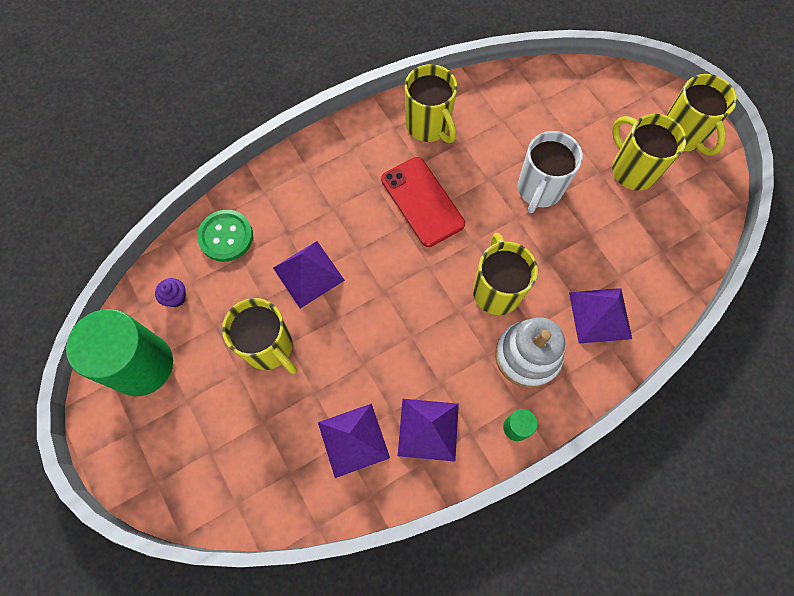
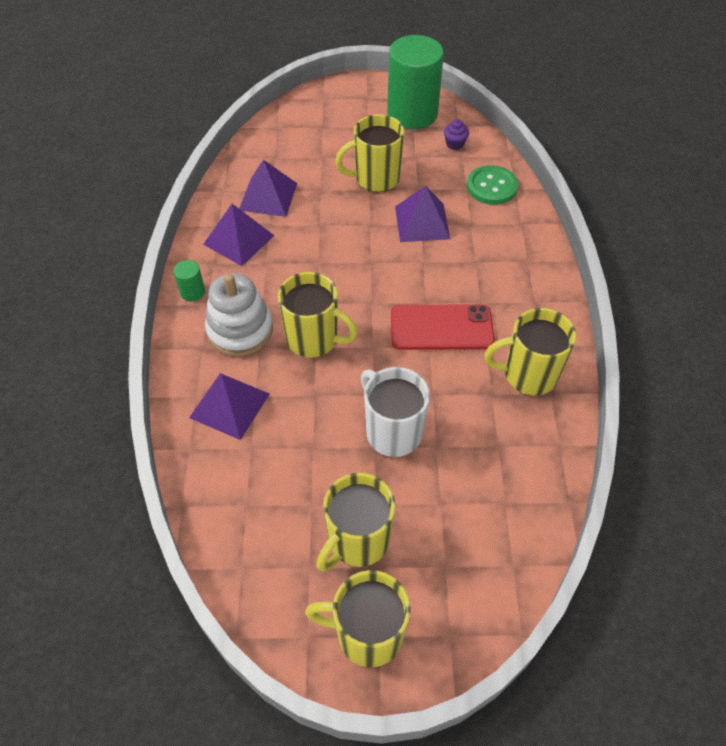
camera: 120 degrees right, 15 degrees down
yellow mug [612,114,686,191] -> yellow mug turned 135 degrees clockwise [316,473,395,572]

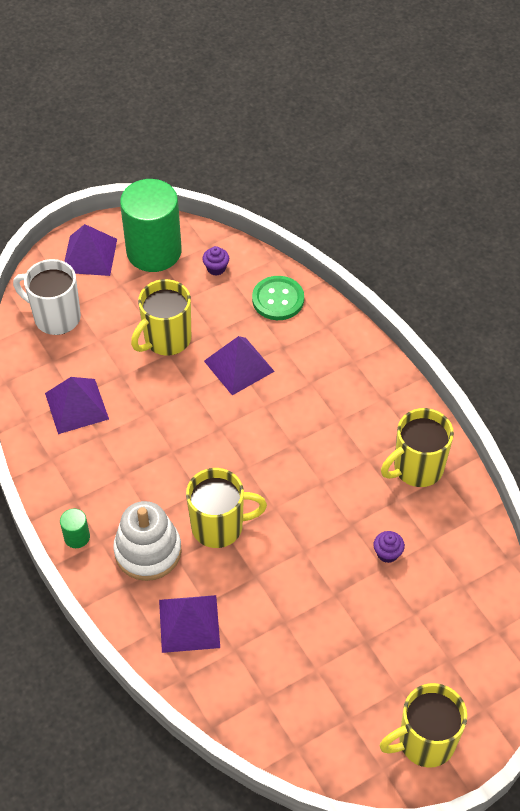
camera: 30 degrees left, 0 degrees up
purple pyramid [203,204,275,266] -> purple pyramid moved to [64,224,117,276]
yellow mug [316,473,395,572] -> none
white mug [361,367,430,457] -> white mug moved to [13,259,81,335]
red phone [391,304,495,350] -> none
none -> purple cupcake [373,531,405,563]

